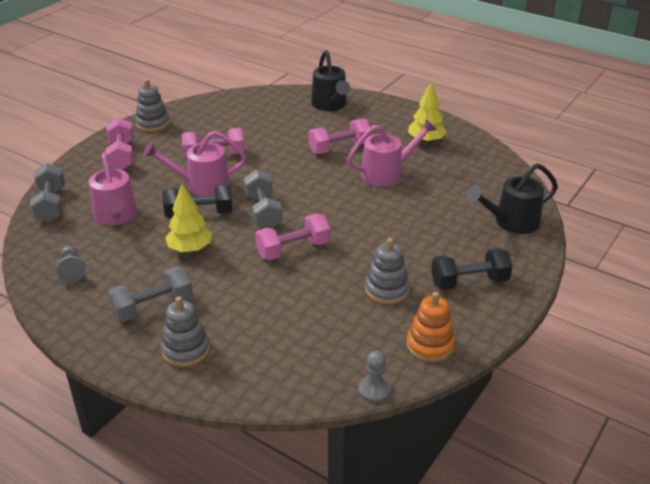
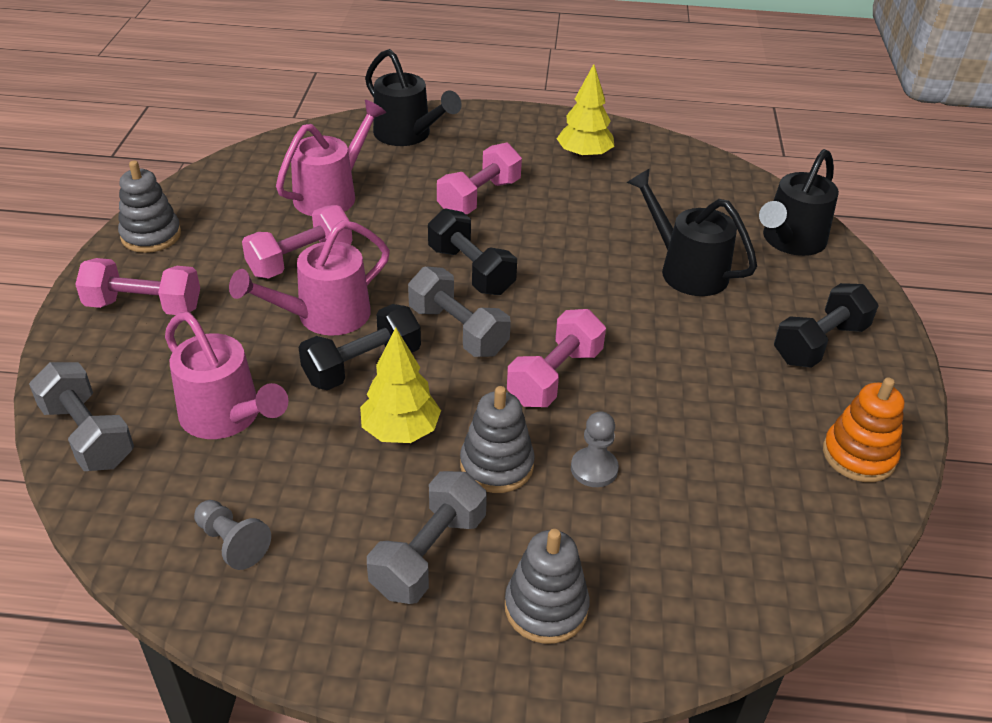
camera: 30 degrees left, 5 degrees up
pink dumbbell [105,118,134,170] -> pink dumbbell turned 45 degrees counterclockwise [75,258,200,315]
pink watering can [347,119,437,187] -> pink watering can moved to [276,100,386,216]
grey pawn [358,351,391,403] -> grey pawn moved to [571,411,619,487]
grey stacking toy [365,238,410,304] -> grey stacking toy moved to [460,386,535,493]
none -> black dumbbell [428,208,517,295]
none -> black watering can [627,169,757,296]

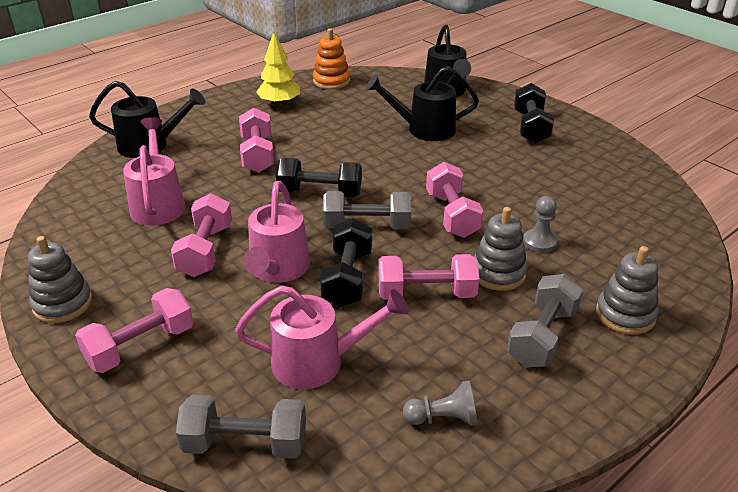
camera: 45 degrees left, 5 degrees down
yellow tree [360,328,441,443] -> pink dumbbell [378,254,479,300]
grey dumbbell [367,471,487,604] -> grey dumbbell turned 45 degrees clockwise [507,274,583,367]
orange stacking toy [823,378,904,482] -> orange stacking toy moved to [313,28,350,89]

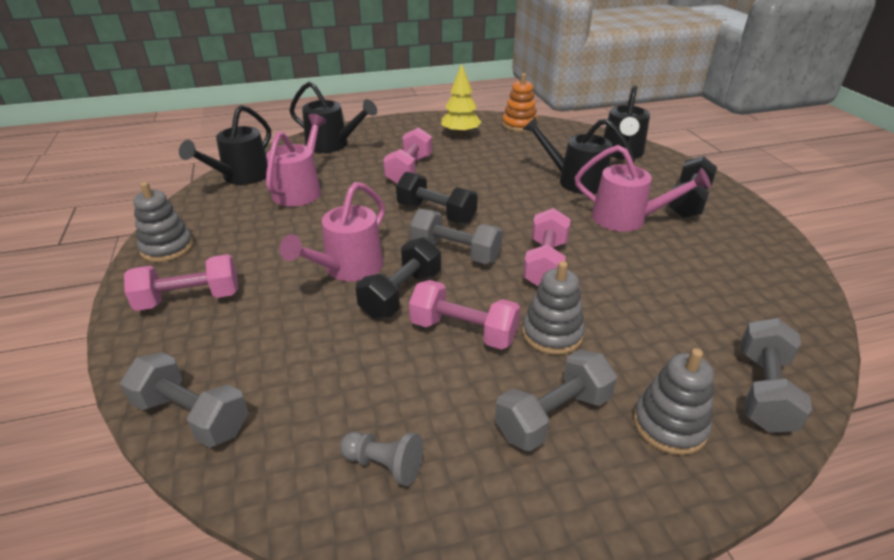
camera: 25 degrees right, 0 degrees up
pink dumbbell [171,193,232,277] -> none
pink watering can [235,285,409,389] -> pink watering can moved to [575,145,711,232]
grey pawn [523,196,557,253] -> none
none -> black watering can [179,105,271,185]
none -> grey dumbbell [741,318,812,433]

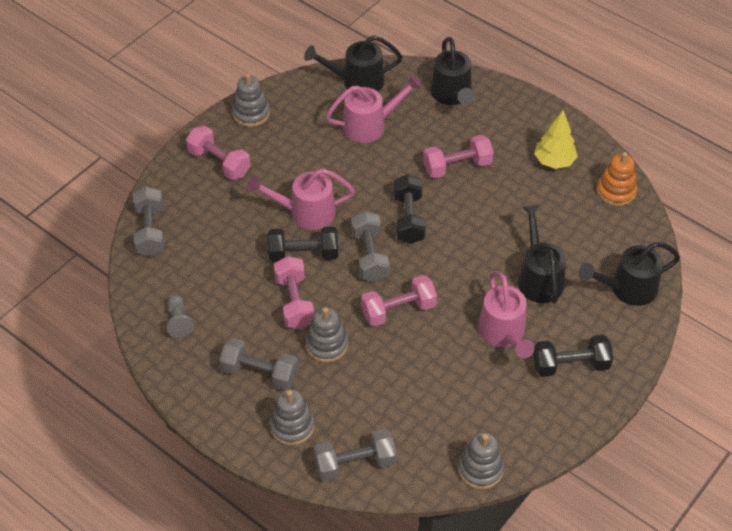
camera: 55 degrees right, 15 degrees up
none -> grey stacking toy [458,432,504,489]

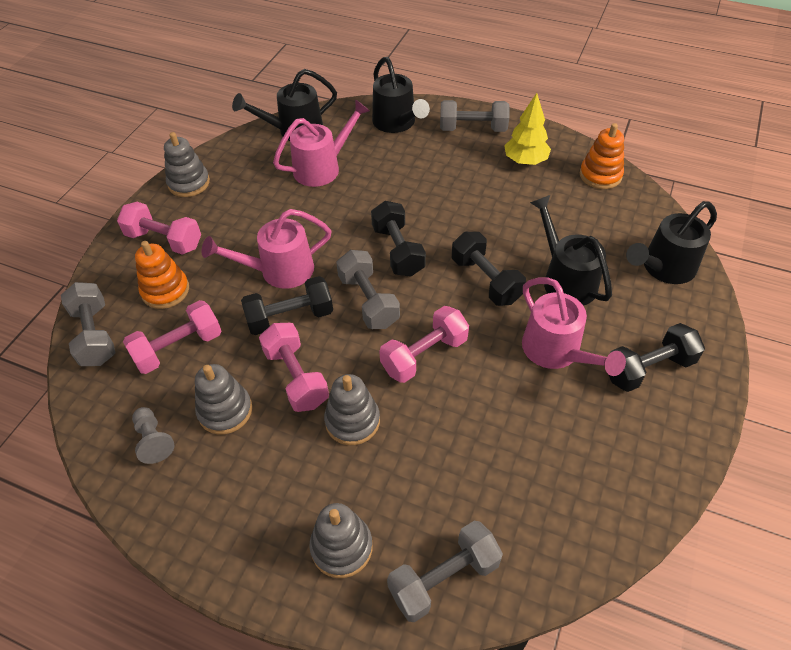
camera: 15 degrees left, 0 degrees up
grey dumbbell [219,338,299,390] -> grey dumbbell moved to [440,100,510,132]
pink dumbbell [423,135,494,179] -> pink dumbbell moved to [123,300,221,374]
grey stacking toy [458,432,504,489] -> grey stacking toy moved to [195,364,252,434]
none -> orange stacking toy [135,241,189,309]
none -> black dumbbell [452,232,526,306]

